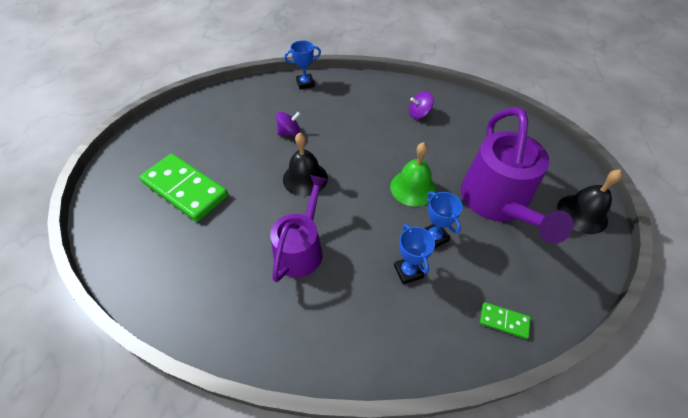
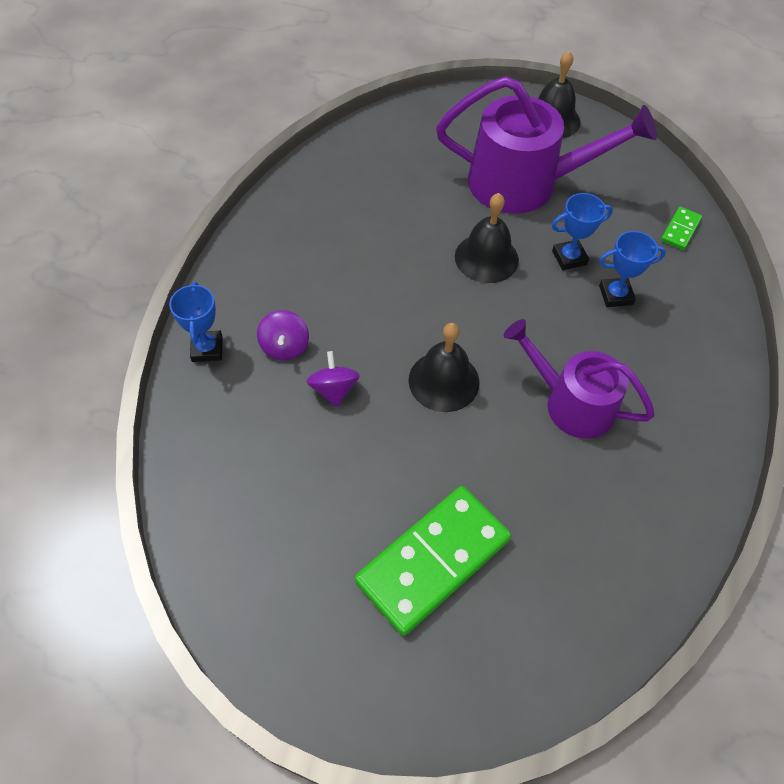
camera: 80 degrees left, 5 degrees up
green bell [390,142,436,206] -> black bell [455,193,519,283]
purple spinning top [409,91,434,119] -> purple spinning top moved to [257,310,309,361]

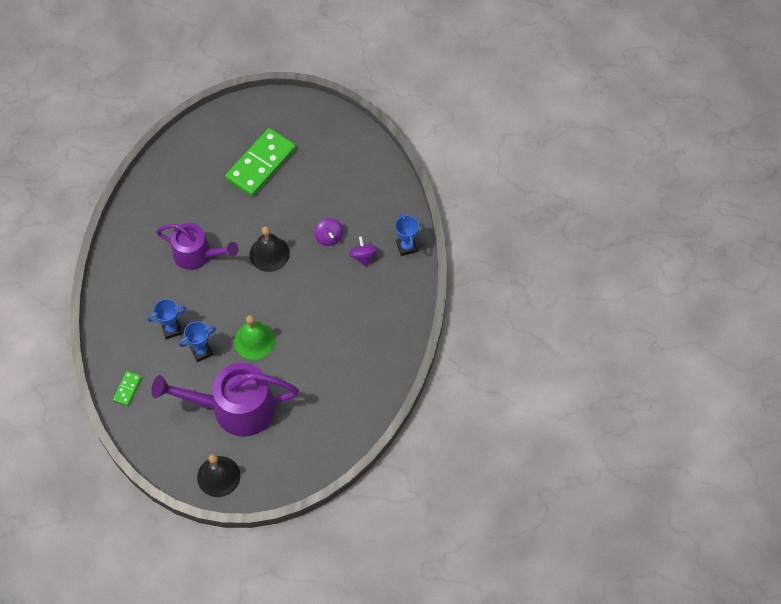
camera: 170 degrees right, 5 degrees up
black bell [455,193,519,283] -> green bell [234,315,275,360]

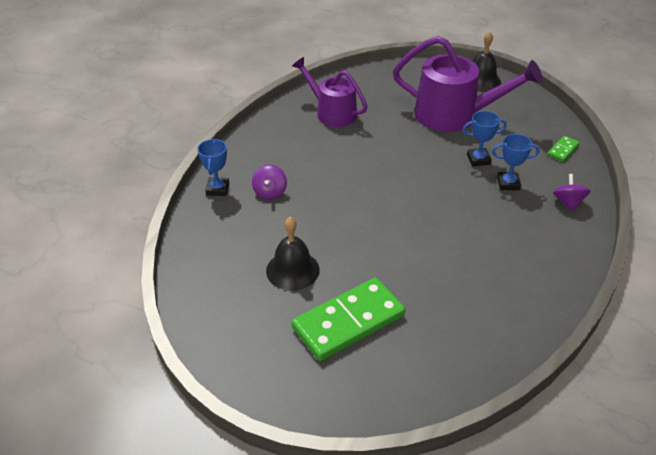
camera: 160 degrees left, 20 degrees down
purple watering can [156,223,239,270] -> purple watering can moved to [292,57,368,127]
green bell [234,315,275,360] -> none
black bell [249,226,290,272] -> black bell moved to [266,217,320,291]
purple spinning top [314,218,343,246] -> purple spinning top moved to [553,174,591,212]

